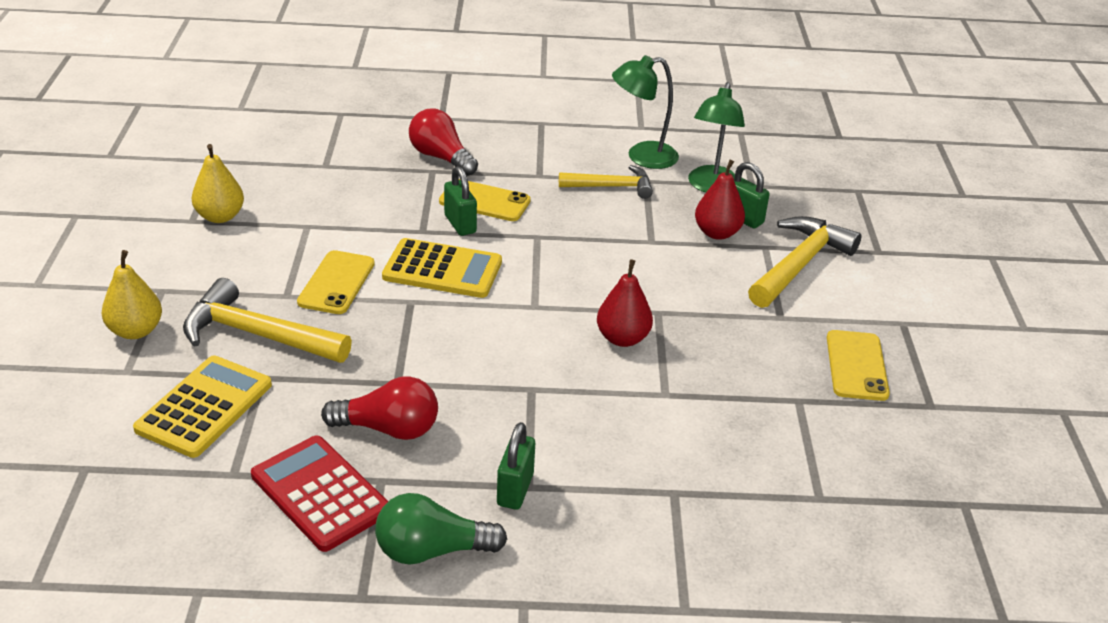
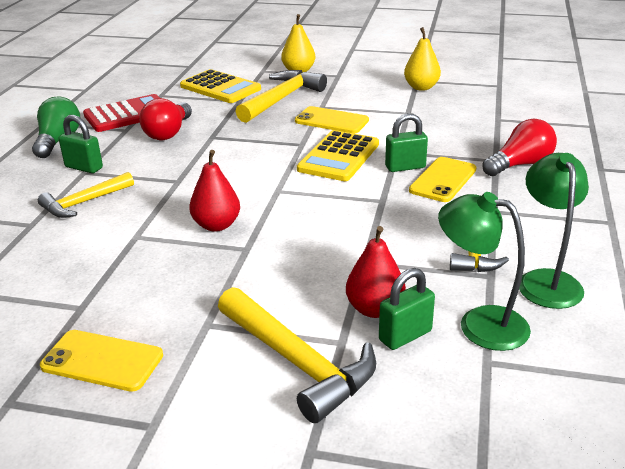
camera: 105 degrees right, 5 degrees down
none -> yellow hammer [38,172,134,218]

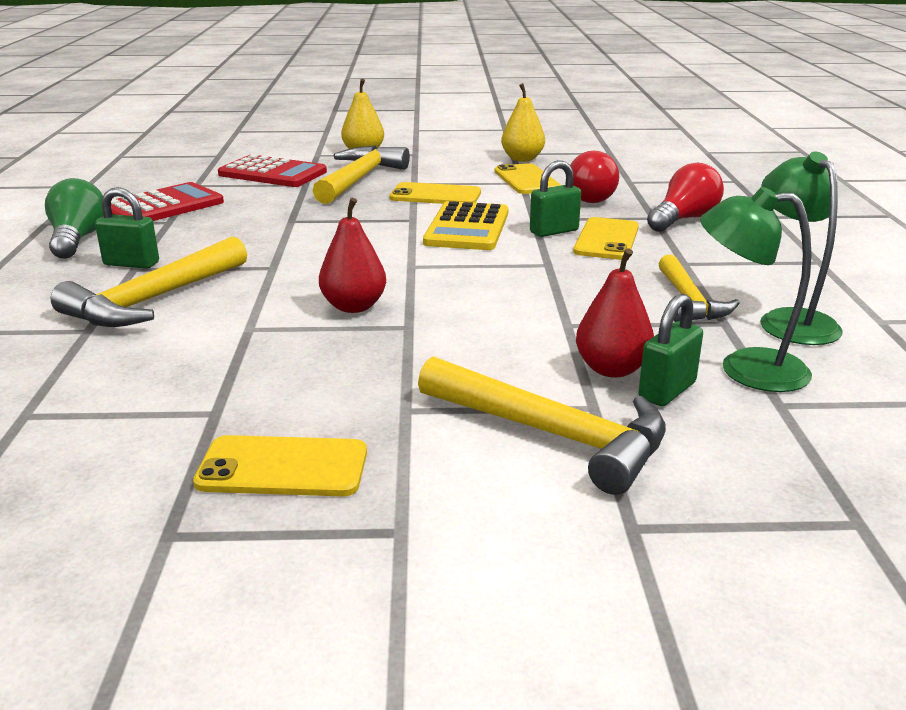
camera: 15 degrees left, 5 degrees down
yellow hammer [38,172,134,218] -> yellow hammer [51,236,247,327], size x1.54
red light bulb [139,98,192,140] -> red light bulb moved to [570,151,619,203]
yellow calculator [180,69,261,103] -> red calculator [218,154,327,187]
none -> yellow phone [495,163,561,194]

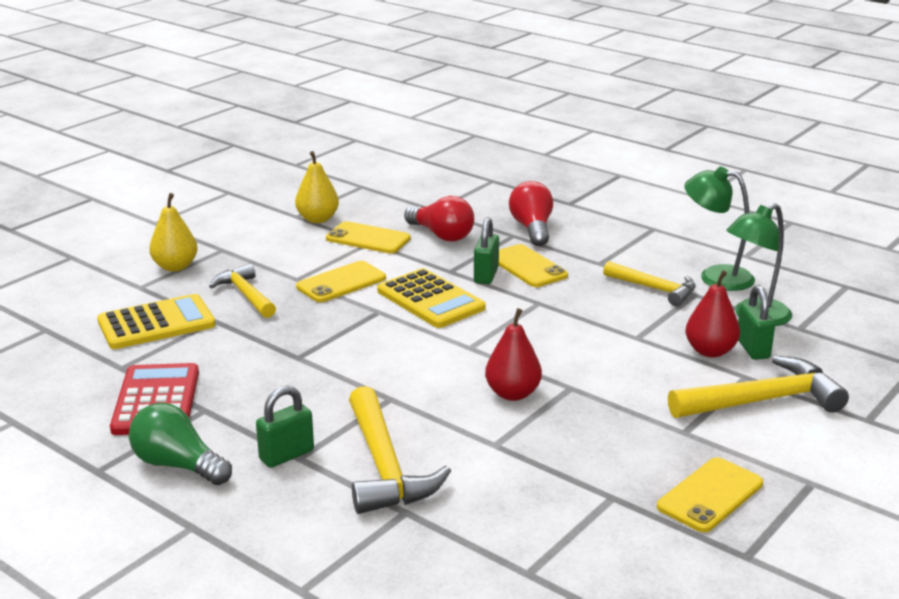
camera: 50 degrees left, 0 degrees up
red calculator [218,154,327,187] -> yellow calculator [97,294,216,349]
yellow hammer [313,145,410,204] -> yellow hammer [209,264,276,318], size x0.65

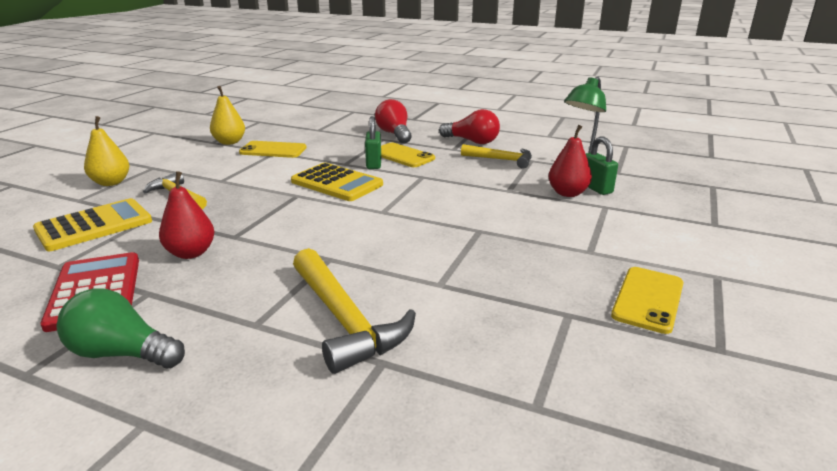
camera: 15 degrees left, 0 degrees up
green padlock [256,386,314,468] -> none
yellow phone [296,261,386,302] -> none
red light bulb [404,196,474,242] -> red light bulb moved to [439,109,500,144]
red pear [485,308,542,401] -> red pear moved to [159,171,215,259]
yellow hammer [668,356,849,418] -> none
green lamp [685,167,755,291] -> none

